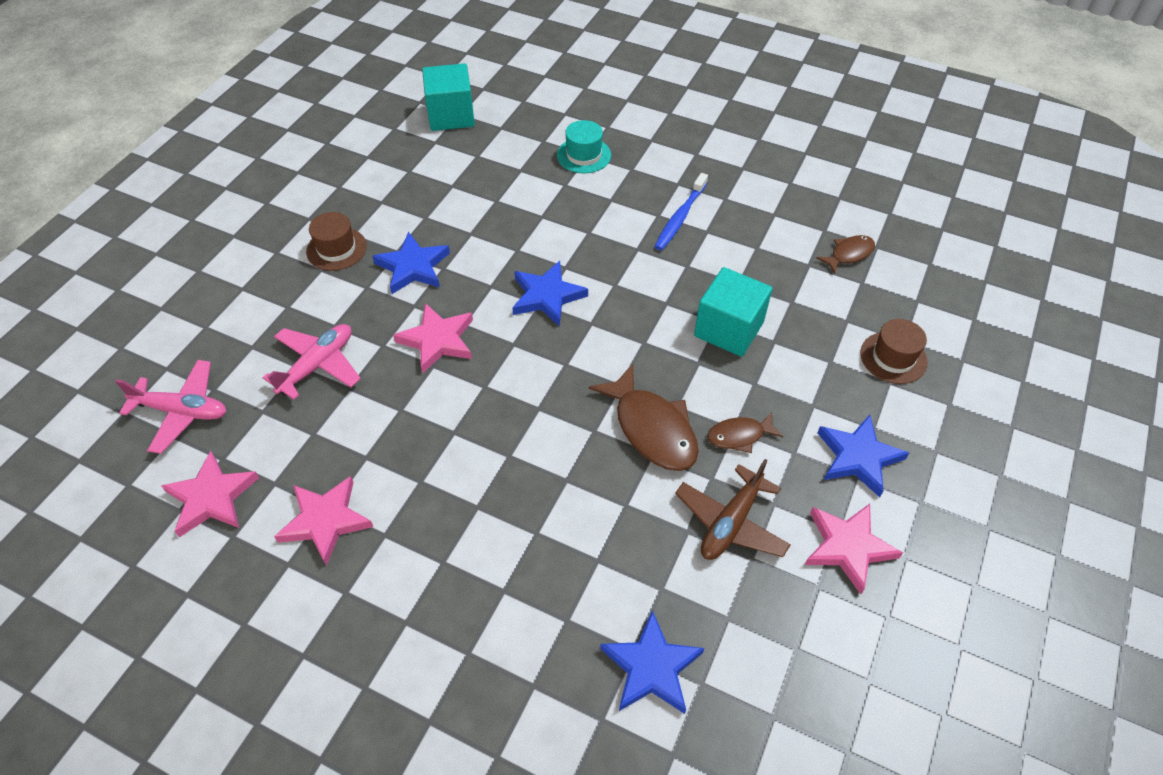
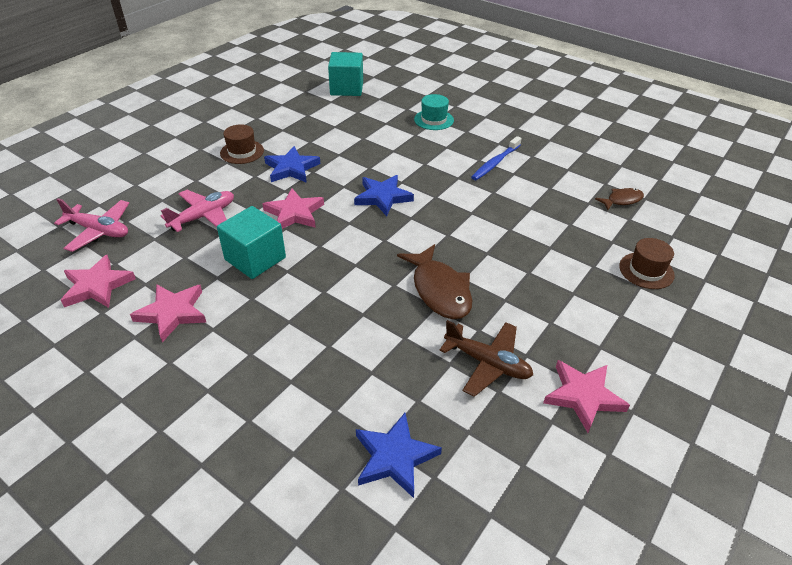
camera: 10 degrees right, 10 degrees down
brown plane [675,459,791,560] -> brown plane turned 105 degrees counterclockwise [439,320,533,397]
turquoise cube [694,267,773,357] -> turquoise cube moved to [217,206,286,279]
brown fish [707,412,783,453] -> none
blue star [818,415,909,497] -> none

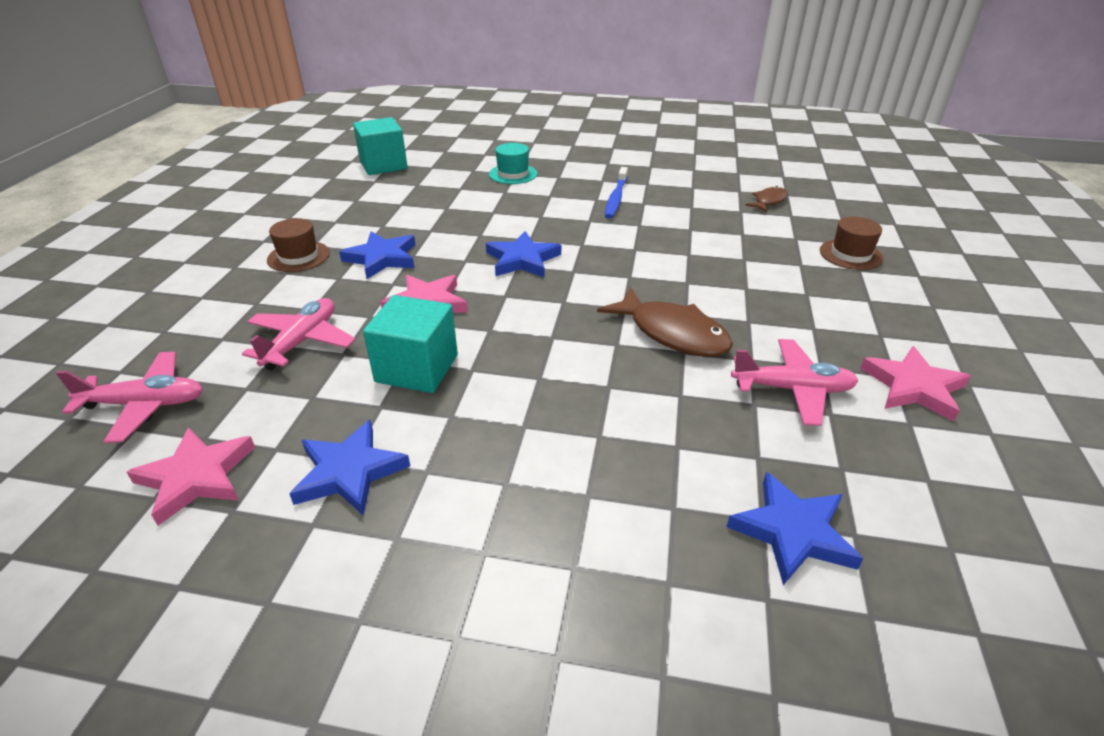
camera: 25 degrees left, 5 degrees down
pink star [130,284,207,342] -> blue star [289,420,410,516]
brown plane [439,320,533,397] -> pink plane [731,339,858,426]

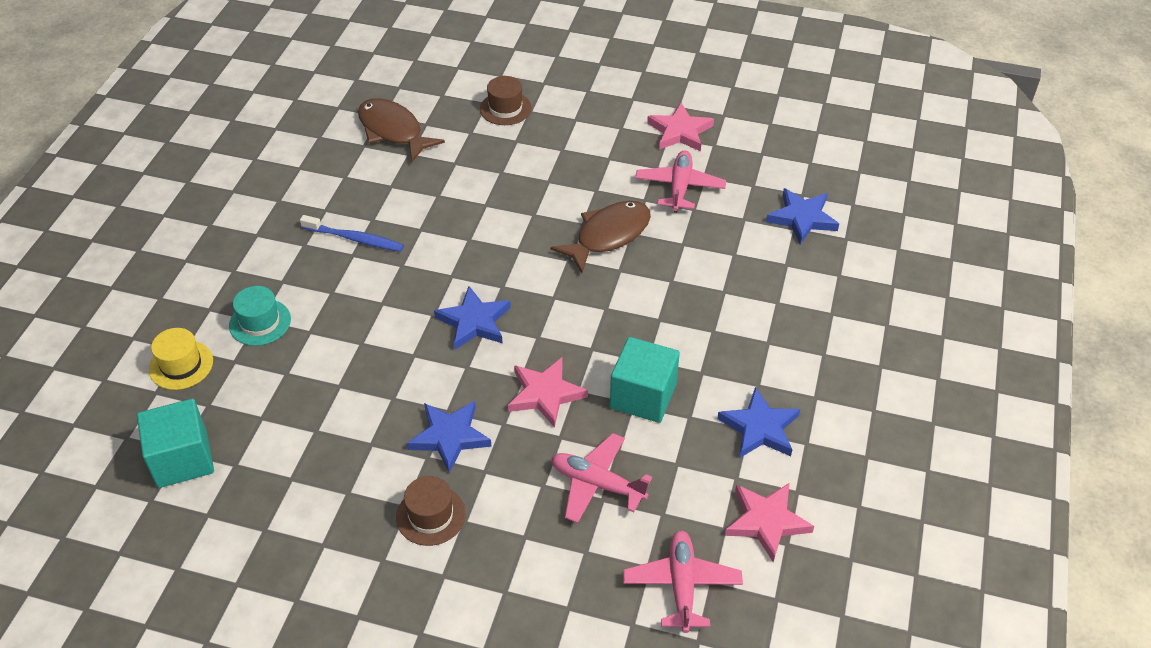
camera: 85 degrees left, 10 degrees up
brown fish [745,186,788,212] -> brown fish [358,98,445,162], size x1.81
none -> yellow hat [149,328,213,390]

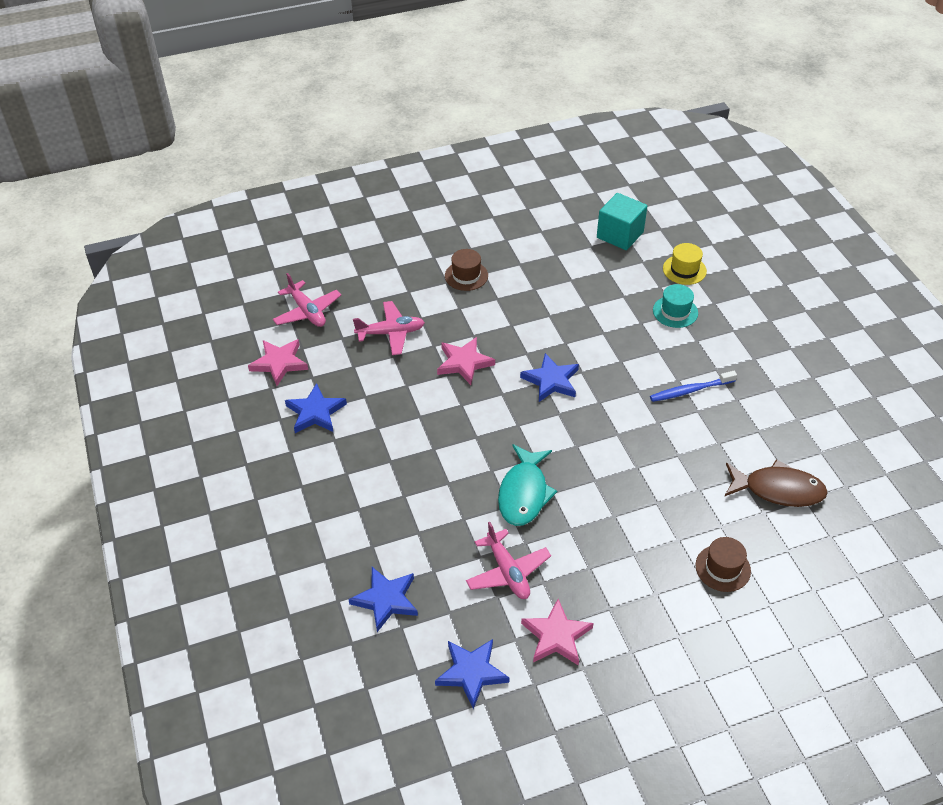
camera: 145 degrees right, 0 degrees up
blue star [407,401,492,473] -> blue star moved to [435,639,510,709]
brown fish [550,201,651,273] -> turquoise fish [498,444,557,526]
turquoise cube [610,337,680,423] -> none

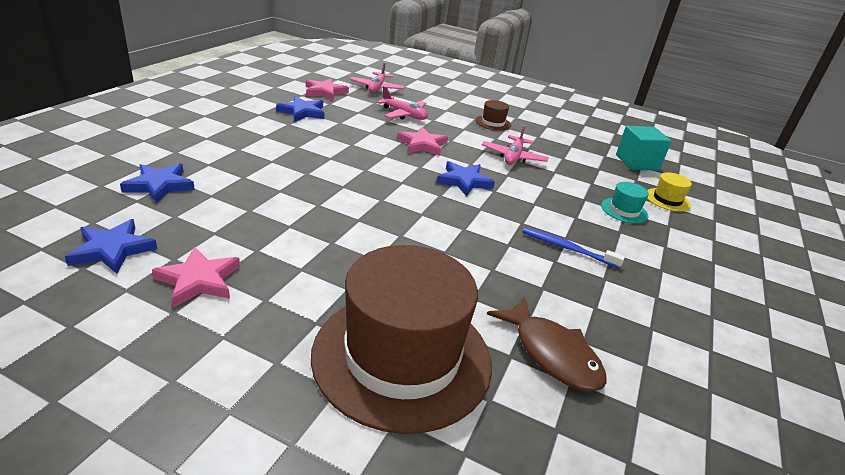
camera: 40 degrees right, 15 degrees down
pink plane [466,522,551,599] -> pink plane moved to [482,125,549,165]
turquoise fish [498,444,557,526] -> none
brown hat [695,537,751,592] -> brown hat [311,245,492,434], size x2.49

